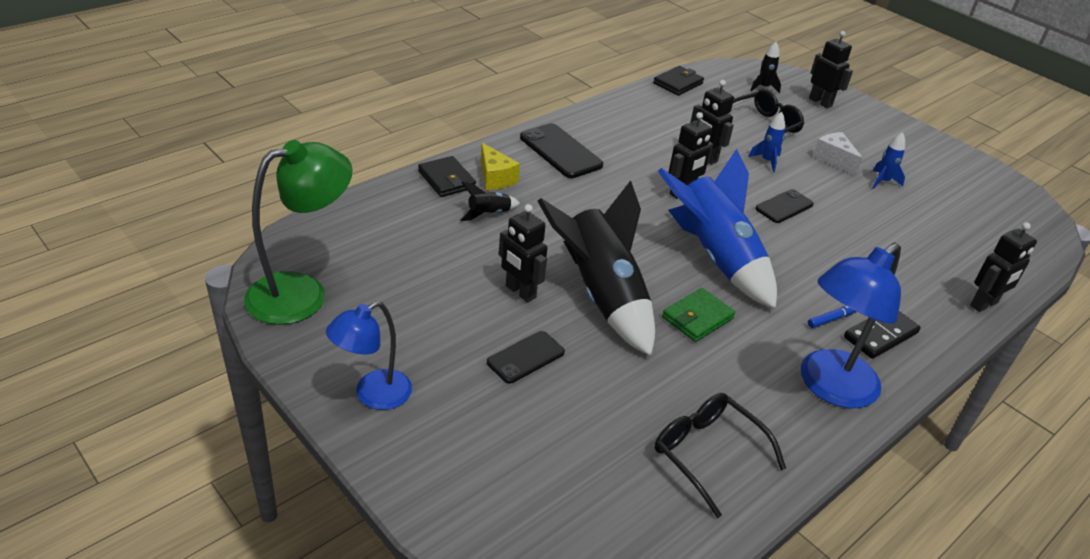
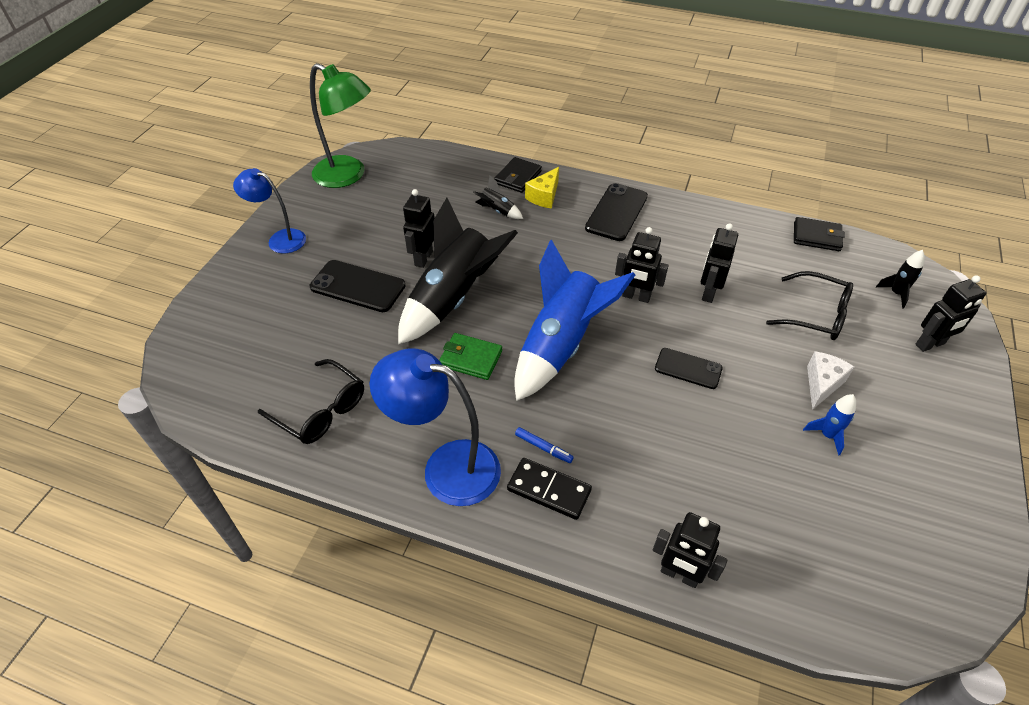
camera: 65 degrees right, 10 degrees up
black phone [487,331,565,384] -> black phone [310,260,405,312], size x1.56
black glasses [655,393,786,518] -> black glasses turned 105 degrees clockwise [258,359,364,444]
blue rocket [748,112,785,172] -> none
black robot [809,31,853,108] -> black robot turned 45 degrees clockwise [915,275,986,352]

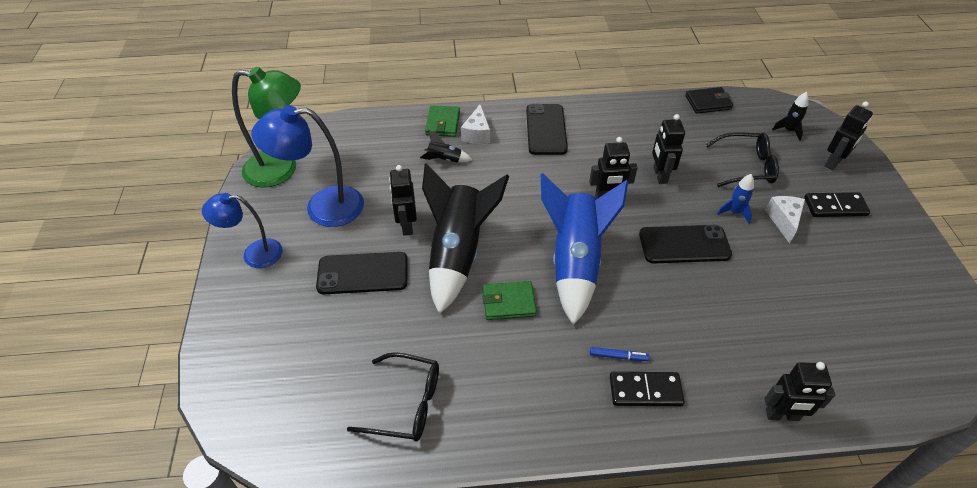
camera: 25 degrees left, 0 degrees up
blue lamp [369,348,501,506] -> blue lamp moved to [251,105,364,227]
black wallet [494,157,542,193] -> green wallet [425,105,460,137]
yellow cheese [525,167,559,209] -> white cheese [461,104,490,144]
black phone [655,348,723,389] -> black phone [639,225,732,263], size x1.56
blue rocket [803,394,856,456] -> blue rocket moved to [717,174,754,224]
none -> black domino [804,192,870,217]

